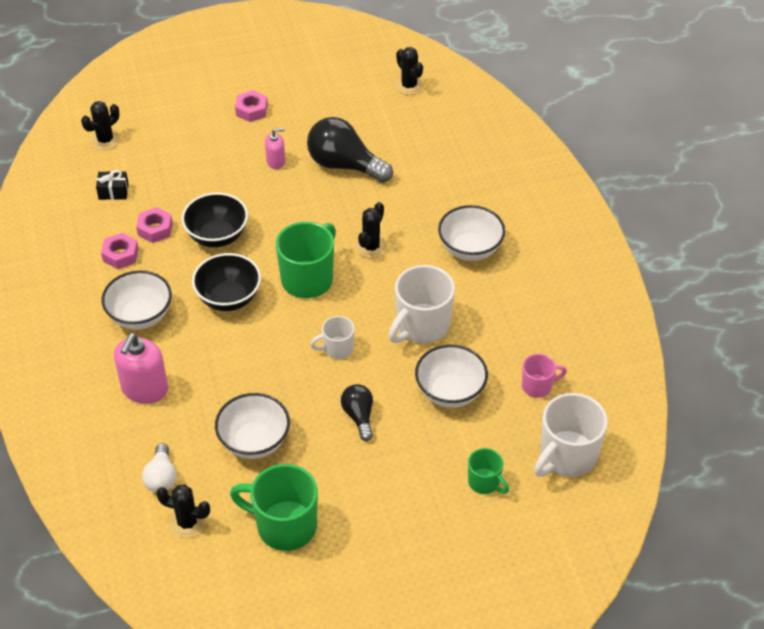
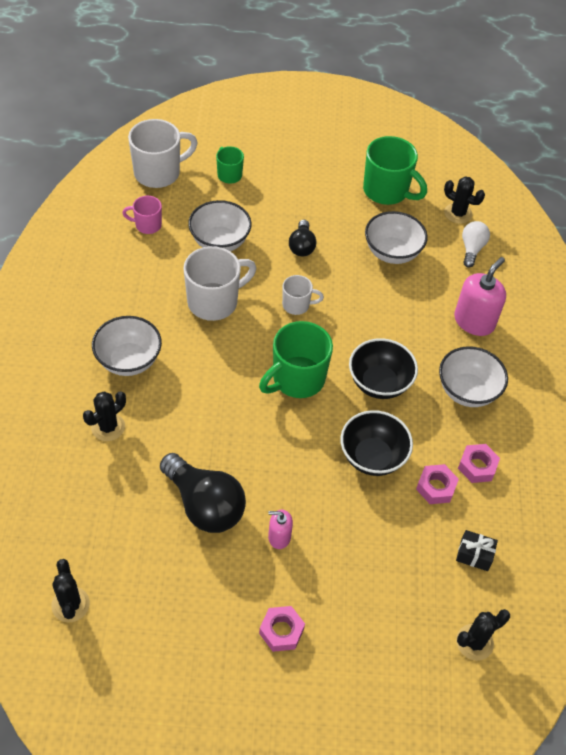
camera: 165 degrees left, 5 degrees up
black cactus [356,202,387,259] -> black cactus moved to [83,391,126,441]

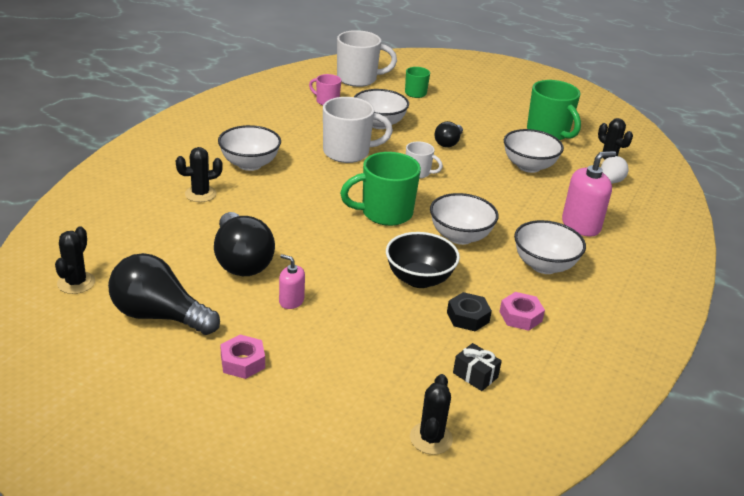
camera: 25 degrees right, 20 degrees down
black bowl [349,338,418,399] -> white bowl [430,193,499,245]
pink nut [416,464,459,504] -> black nut [447,292,492,331]
black cactus [456,609,510,661] -> black cactus turned 75 degrees counterclockwise [410,374,453,455]
none -> black light bulb [108,253,220,335]

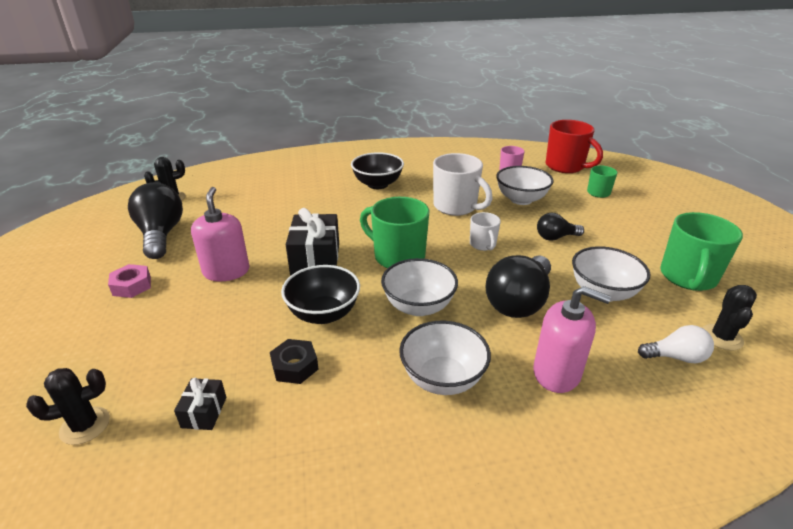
camera: 55 degrees right, 0 degrees up
black cactus [176,147,223,202] -> none
black light bulb [214,212,275,276] -> black light bulb moved to [486,255,551,318]
white bowl [218,125,281,171] -> black bowl [351,152,404,189]
pink soap dispenser [279,254,305,309] -> pink soap dispenser [191,187,249,281], size x1.80
white mug [337,30,397,87] -> red mug [546,120,603,173]
pink nut [499,292,545,331] -> none
none -> black gift [286,208,339,275]

